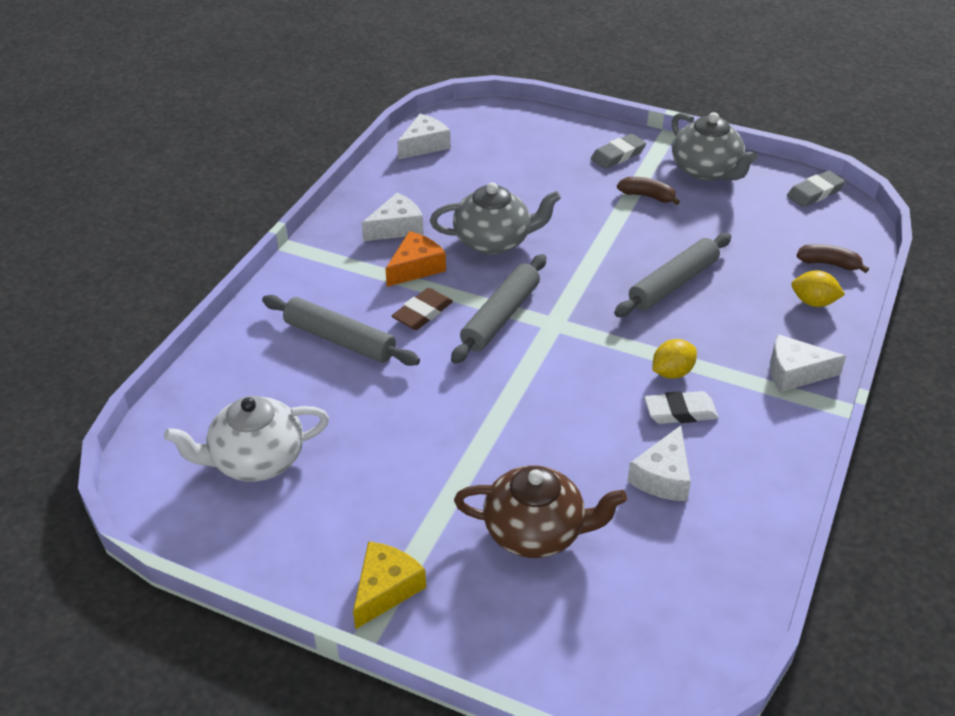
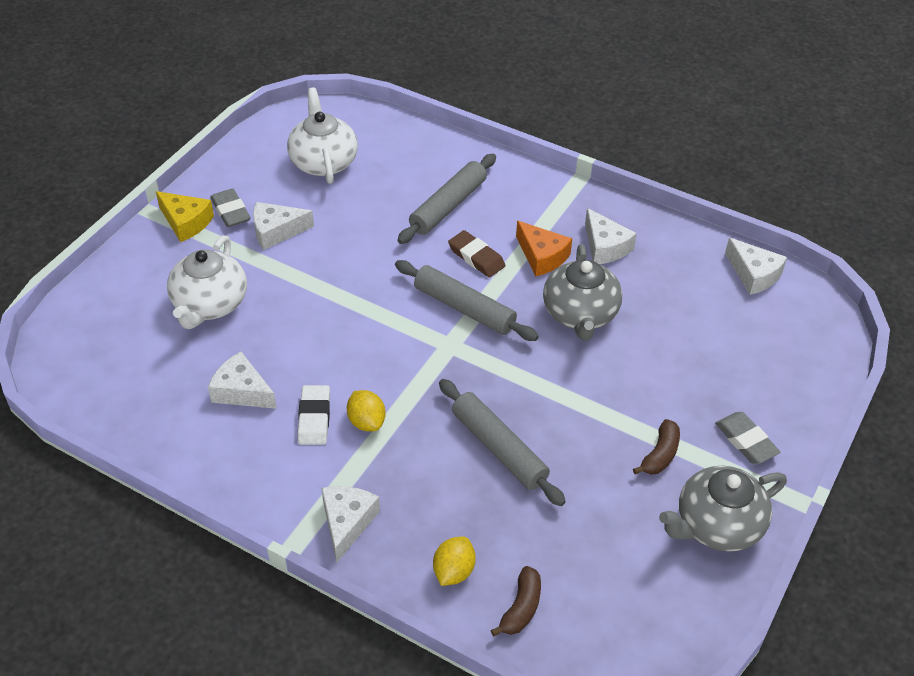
camera: 95 degrees right, 5 degrees up
brown teapot [454,465,627,558] -> white teapot [167,235,247,329]
grey eraser [787,171,845,207] -> grey eraser moved to [210,188,251,227]
none -> white cheese [253,202,314,250]

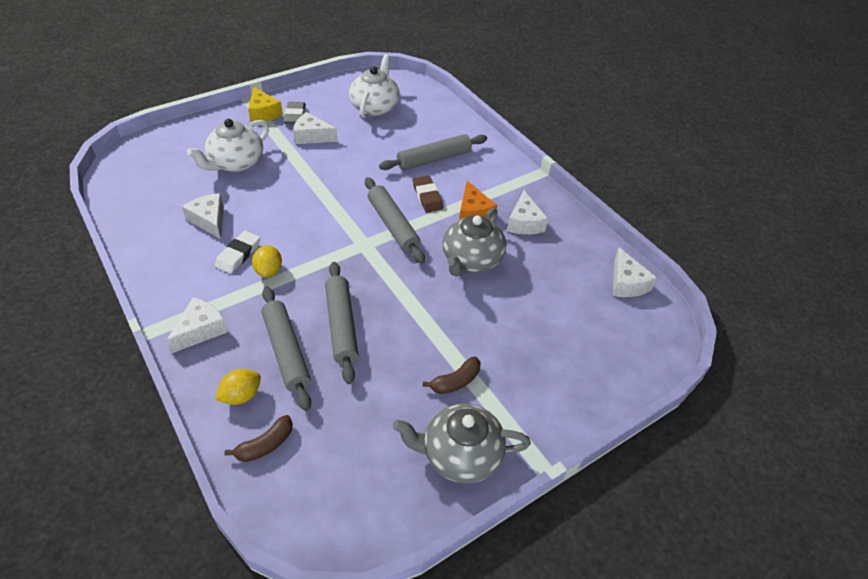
camera: 25 degrees right, 0 degrees up
grey eraser [715,412,780,464] -> none
none -> grey rolling pin [262,287,311,411]

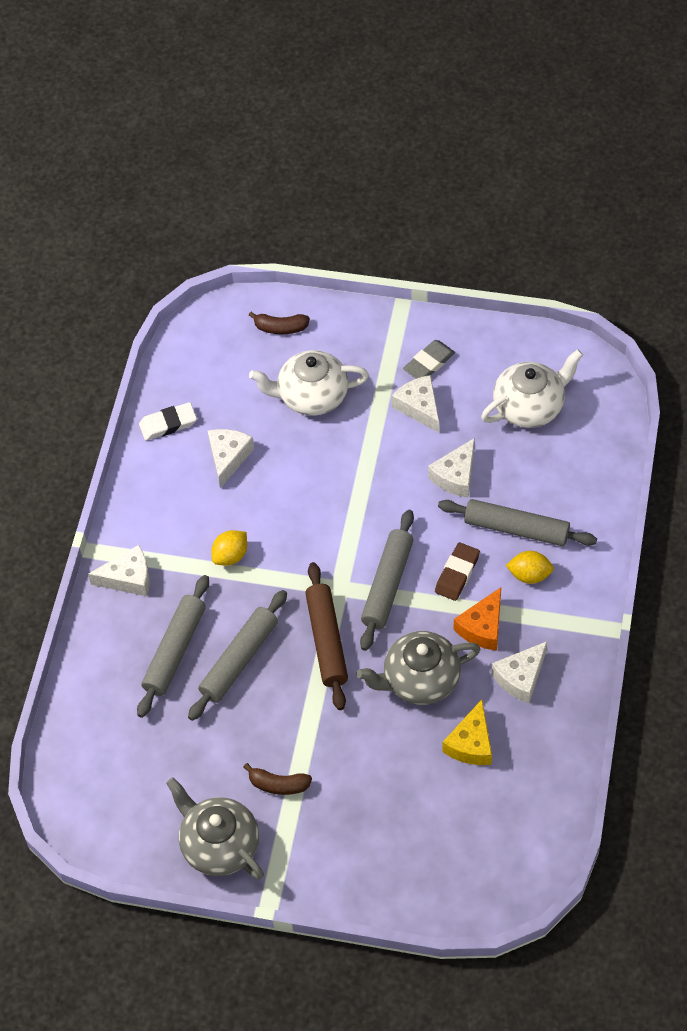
camera: 50 degrees right, 10 degrees up
white eraser [215,231,260,274] -> white eraser moved to [139,402,197,441]
yellow lemon [215,369,261,405] -> yellow lemon moved to [506,551,554,584]
brown banana [224,415,293,462] -> brown banana moved to [249,312,310,334]
yellow cheese [248,87,283,122] -> yellow cheese moved to [442,699,492,765]
white cheese [613,247,657,297] -> white cheese moved to [428,438,475,498]
none -> brown rolling pin [305,562,348,710]

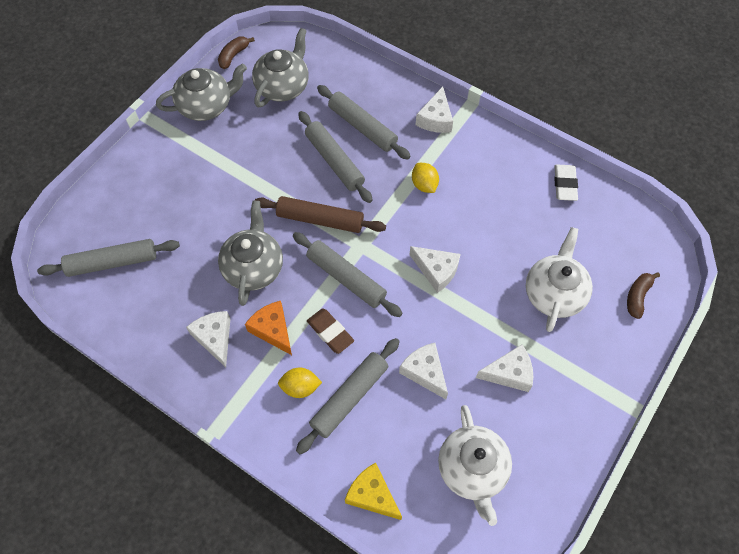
camera: 110 degrees right, 5 degrees up
white cheese [207,429,254,489] -> white cheese moved to [410,246,461,293]
brown banana [244,763,312,795] -> brown banana moved to [218,37,255,69]
grey eraser [403,340,455,379] -> none
yellow cheese [442,699,492,765] -> yellow cheese moved to [345,463,402,520]
yellow lemon [506,551,554,584] -> yellow lemon turned 60 degrees clockwise [278,367,322,398]
none -> grey rolling pin [37,239,180,277]
none -> grey teapot [252,28,309,107]

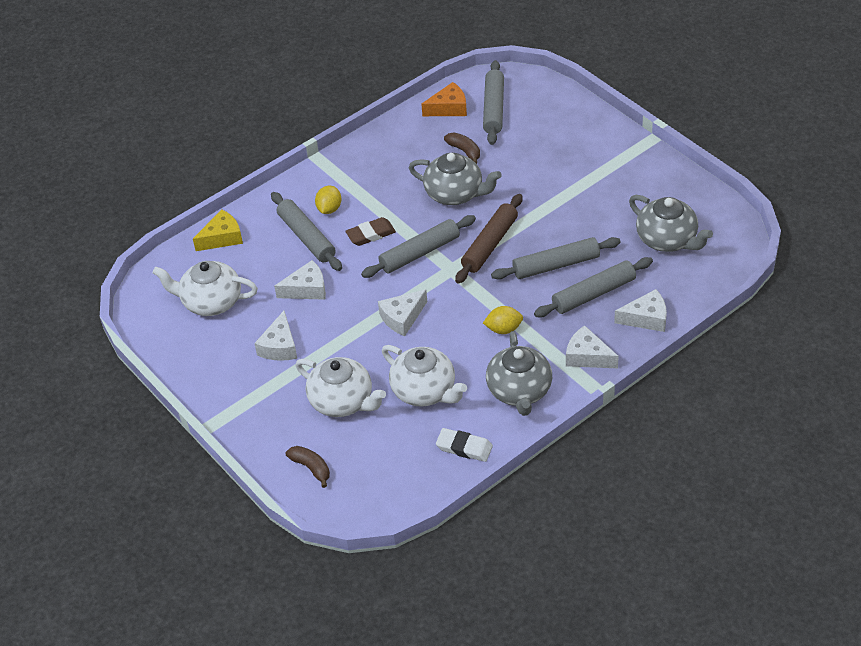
camera: 110 degrees right, 15 degrees down
grey teapot [156,63,247,121] -> grey teapot moved to [486,331,552,416]
white cheese [186,311,230,367] -> white cheese moved to [614,289,667,332]
brown banana [218,37,255,69] -> brown banana moved to [444,133,480,164]
orange cheese [245,301,292,355] -> orange cheese moved to [421,82,467,116]
none -> white teapot [382,345,467,407]

